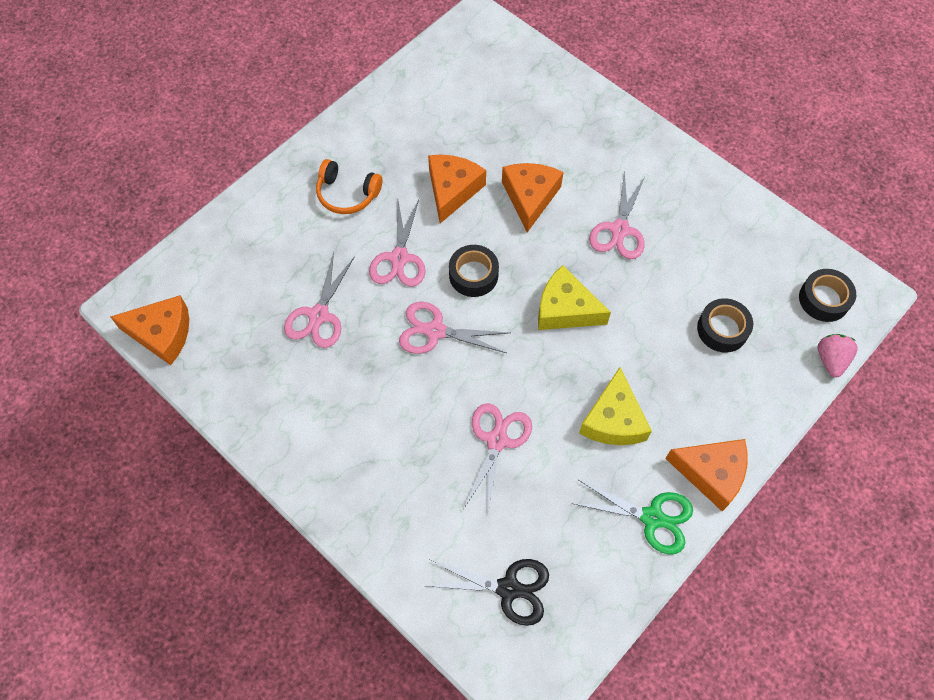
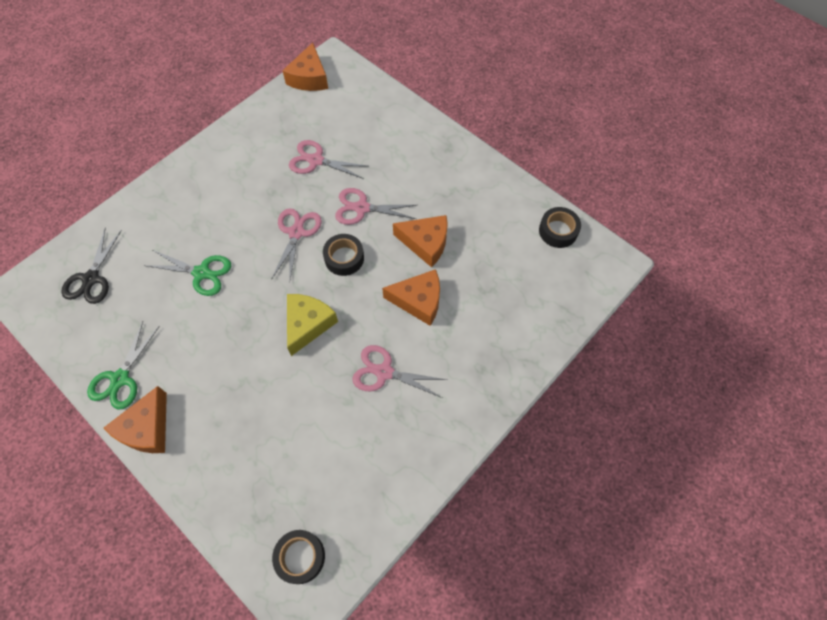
camera: 90 degrees right, 0 degrees up
orange headphones [316,159,382,214] -> none
pink scissors [464,403,532,512] -> green scissors [144,250,231,296]
yellow cheese [579,367,652,445] -> none
black tape [697,298,753,353] -> black tape moved to [539,207,581,248]
pink strawberry [818,334,858,377] -> none

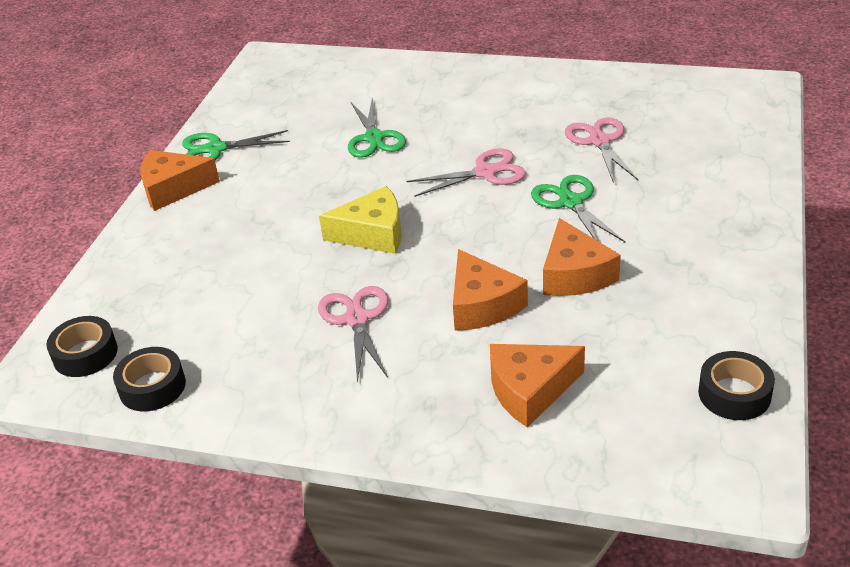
camera: 65 degrees right, 25 degrees down
black scissors [61,229,122,304] -> none
orange cheese [282,43,328,91] -> orange cheese moved to [490,344,585,427]
black tape [323,234,364,276] -> black tape moved to [113,347,186,412]
pink scissors [335,188,417,225] -> green scissors [531,175,626,243]

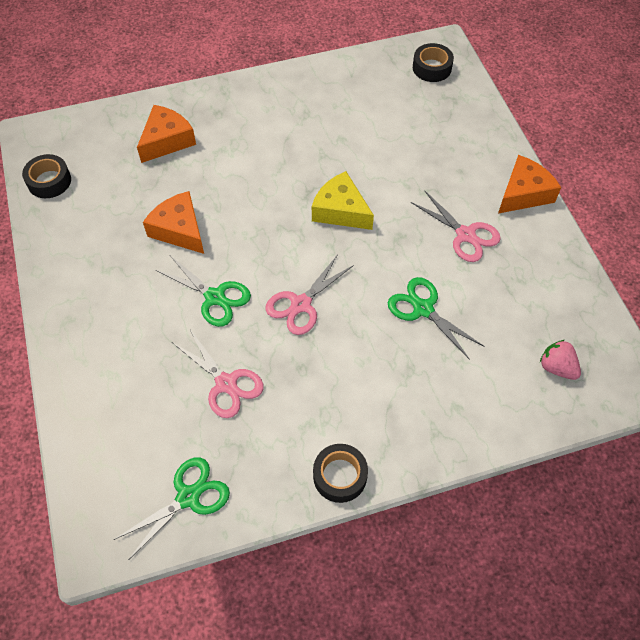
camera: 145 degrees right, 20 degrees up
black tape [113,347,186,412] -> black tape moved to [313,444,368,503]
green scissors [182,130,290,160] -> green scissors moved to [113,457,230,559]
pink scissors [318,286,388,383] -> pink scissors moved to [411,190,501,262]
yellow cheese [319,186,402,254] -> yellow cheese turned 75 degrees clockwise [312,171,374,230]
orange cheese [453,249,528,331] -> none
none -> pink strawberry [540,340,581,380]

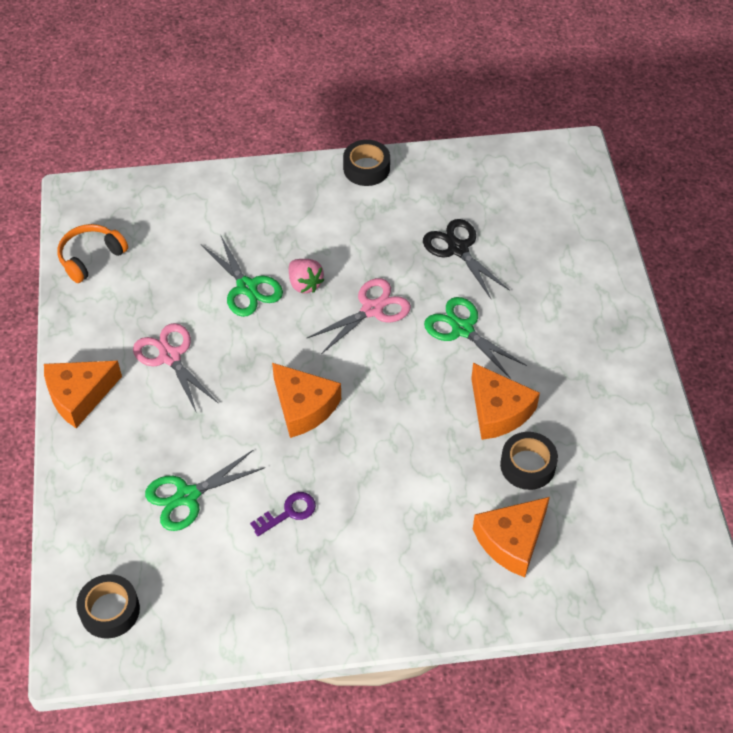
camera: 170 degrees left, 5 degrees down
black tape [22,154,71,198] -> black tape moved to [500,432,558,490]
green scissors [113,457,230,559] -> green scissors moved to [145,450,265,531]
pink scissors [172,329,264,418] -> black scissors [423,219,510,300]
yellow cheese [312,171,374,230] -> orange cheese [272,363,341,438]
pink strawberry [540,340,581,380] -> pink strawberry moved to [289,259,324,294]
none -> orange headphones [57,224,128,283]
none -> purple key [250,492,316,536]

